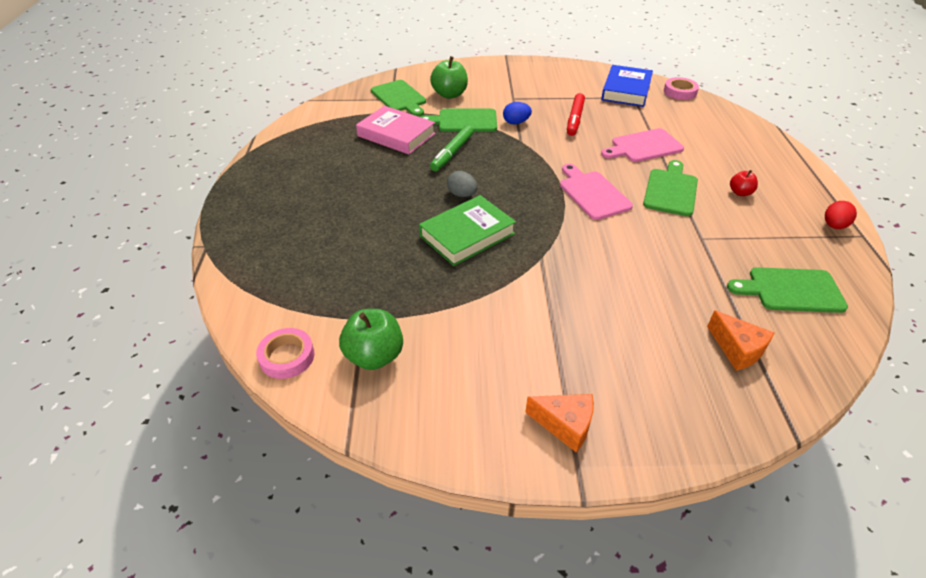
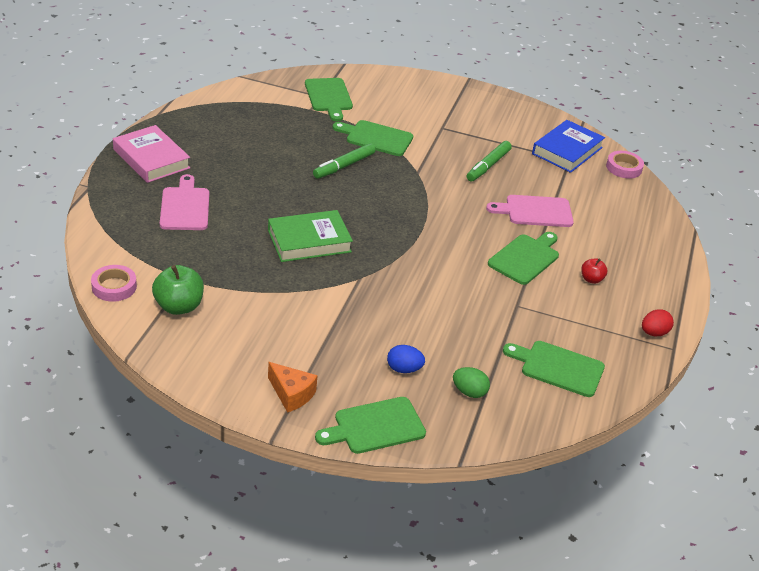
camera: 15 degrees right, 5 degrees down
pink book [356,106,436,154] -> pink book moved to [113,125,190,183]
green apple [430,56,468,99] -> none
grey egg [447,171,478,197] -> none
blue egg [503,102,532,124] -> blue egg moved to [387,345,425,373]
pink cutting board [560,164,633,220] -> pink cutting board moved to [160,174,209,230]
red marker [567,93,585,136] -> green marker [467,141,512,181]
orange cheese [707,310,774,371] -> green egg [453,367,490,398]
none -> green cutting board [315,397,426,454]

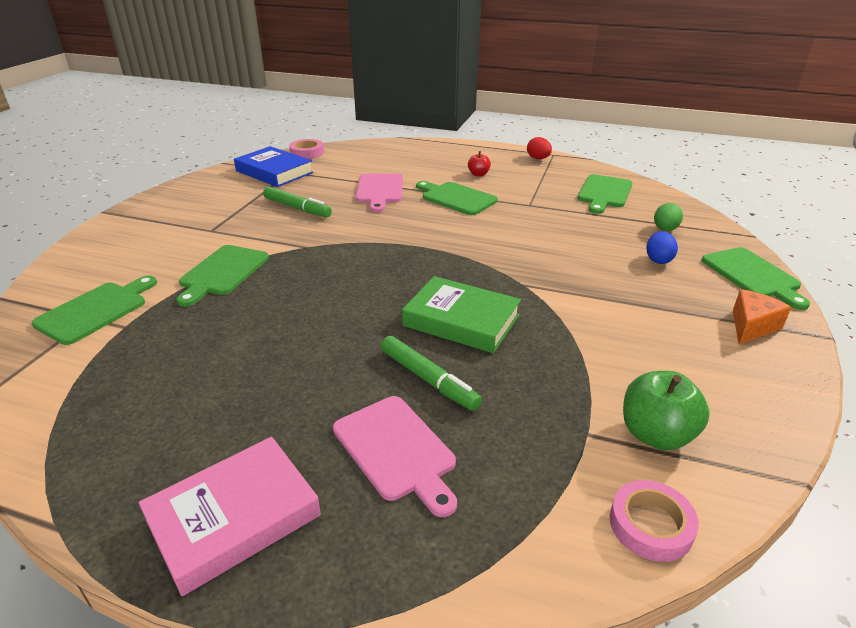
camera: 85 degrees left, 5 degrees down
pink cutting board [160,174,209,230] -> pink cutting board turned 120 degrees counterclockwise [333,396,457,517]
green book [268,210,353,262] -> green book turned 45 degrees counterclockwise [402,276,521,353]
green cutting board [305,78,353,121] -> green cutting board turned 45 degrees counterclockwise [32,275,157,345]
green marker [313,143,375,179] -> green marker moved to [381,336,482,411]

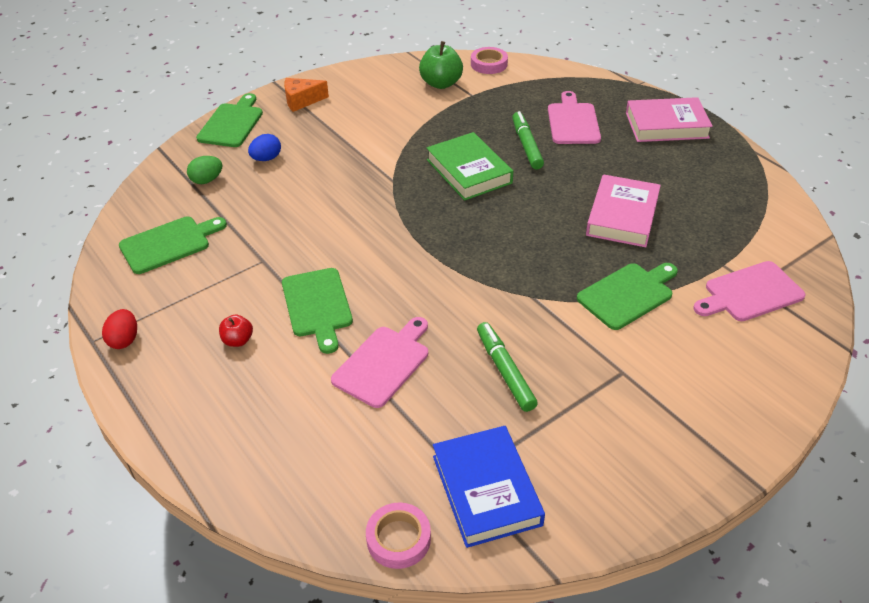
camera: 145 degrees left, 10 degrees up
green cutting board [32,275,157,345] -> pink cutting board [693,261,806,321]
none -> pink book [586,174,661,247]

